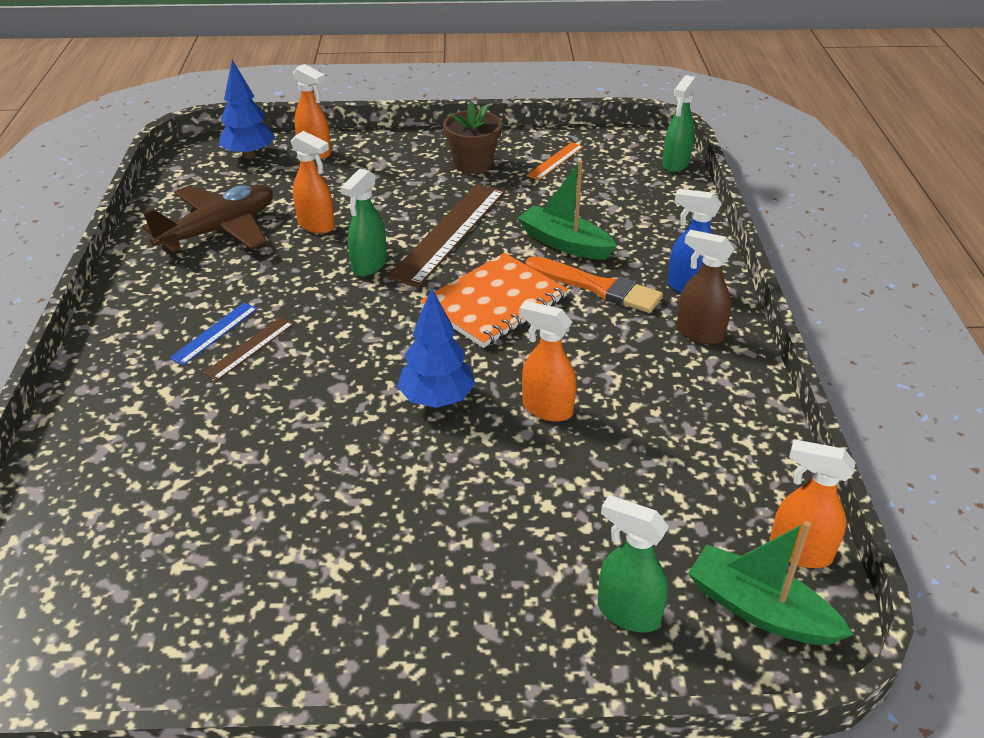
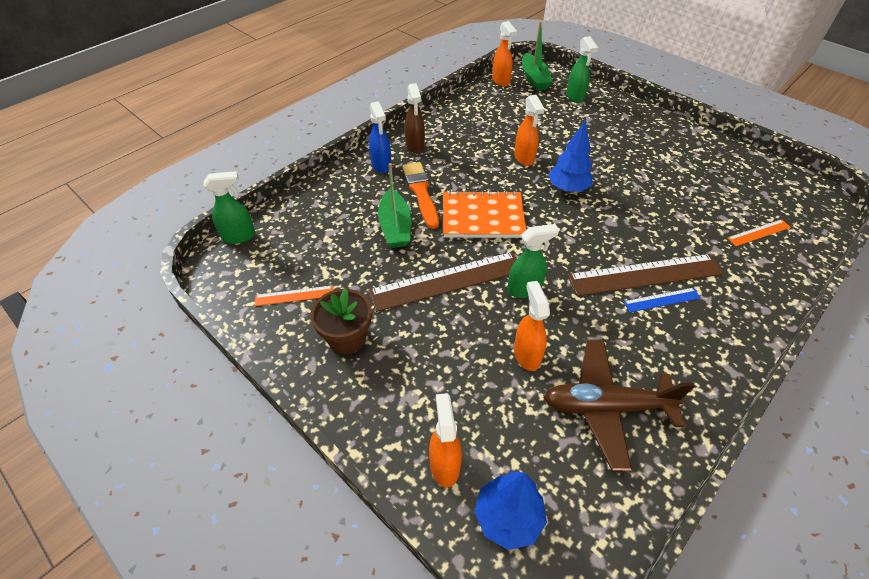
camera: 135 degrees left, 10 degrees up
brown ruler [203,317,294,381] -> brown ruler [568,254,724,296], size x2.06
none -> orange ruler [728,219,791,246]

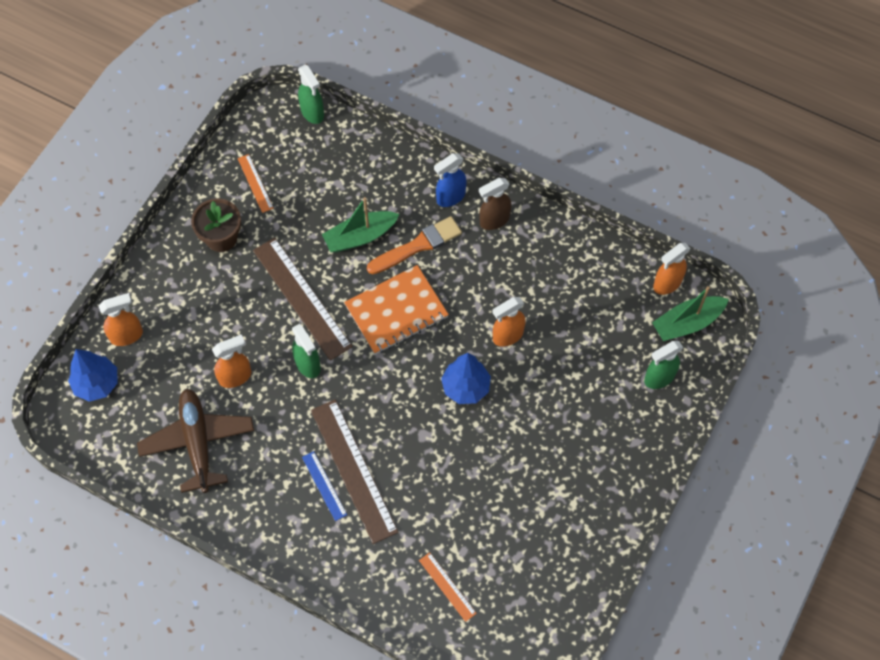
camera: 75 degrees right, 15 degrees up
orange notebook [443,190,526,238] -> orange notebook turned 75 degrees clockwise [344,265,449,355]

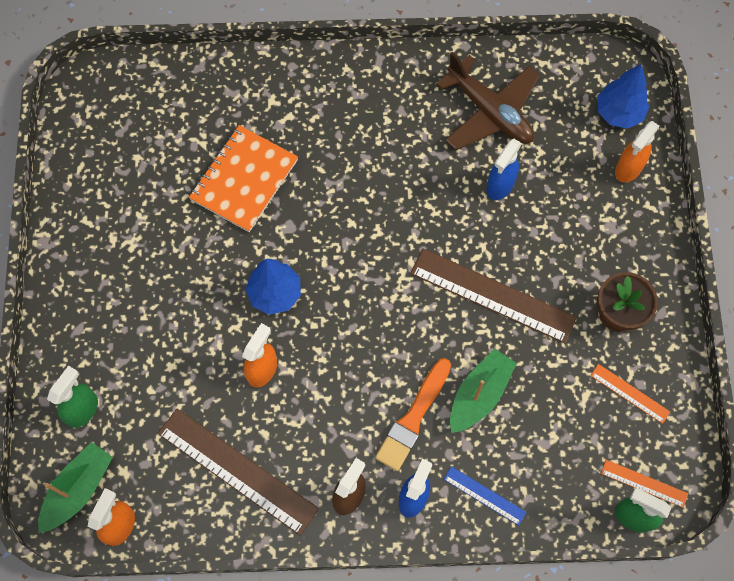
camera: 150 degrees right, 5 degrees up
orange spray bottle [212,335,251,388] -> blue spray bottle [487,139,522,200]
green spray bottle [292,324,321,378] -> none
blue ruler [302,451,347,521] -> blue ruler moved to [444,466,526,526]
brown ruler [311,399,398,544] -> brown ruler moved to [158,409,319,535]
orange notebook [344,265,449,355] -> orange notebook moved to [189,125,298,232]
orange ruler [419,552,477,622] -> orange ruler moved to [601,460,688,508]

